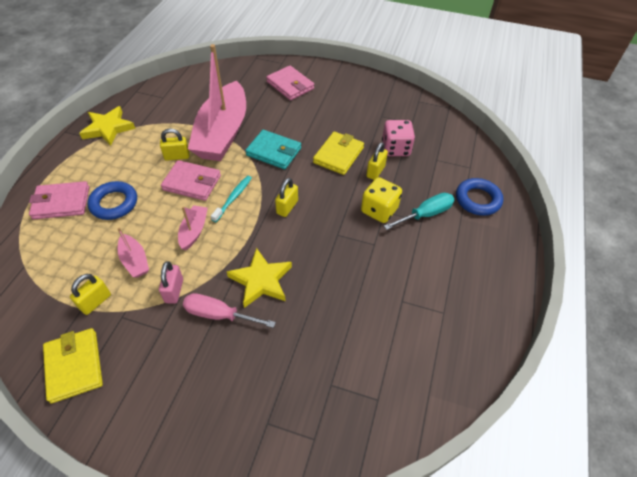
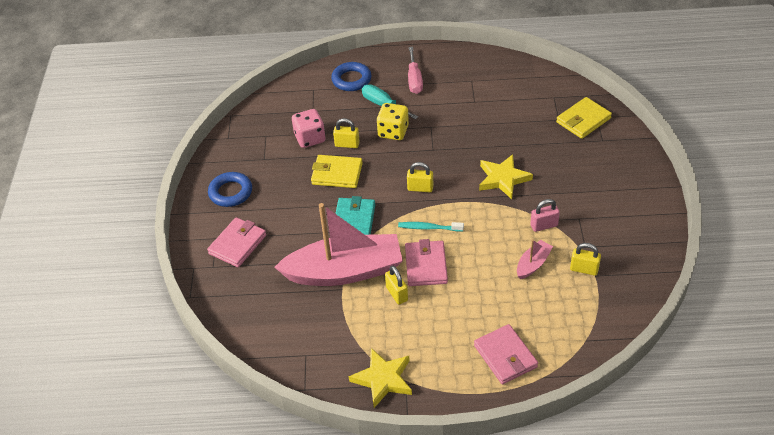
camera: 105 degrees left, 5 degrees down
yellow wallet [43,328,103,403] -> yellow wallet moved to [556,97,612,139]
blue ring [88,181,137,220] -> blue ring moved to [208,172,252,207]
pink boat [178,205,208,251] -> none
pink screwdriver [183,293,276,328] -> pink screwdriver moved to [408,47,423,94]

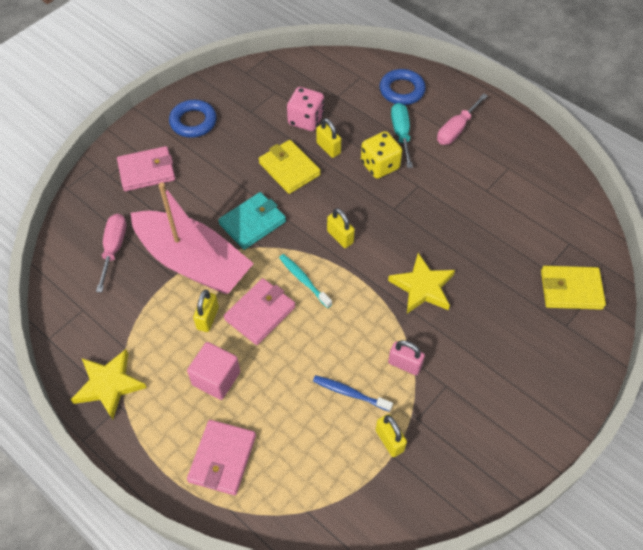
camera: 40 degrees right, 10 degrees up
pink boat [517,239,553,279] -> blue toothbrush [313,375,393,412]
none -> pink screwdriver [96,214,126,292]
none -> pink cube [187,342,240,400]

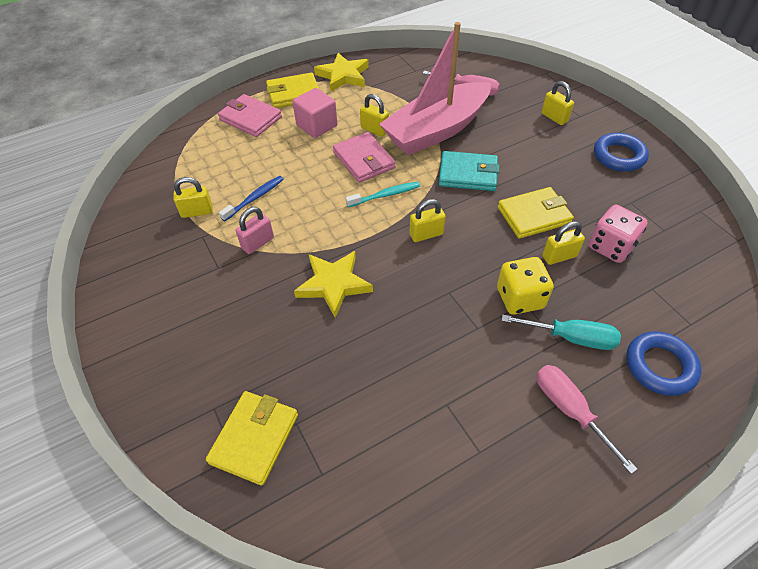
camera: 110 degrees right, 5 degrees down
pink wallet [117,146,175,191] -> yellow padlock [542,81,574,125]
turquoise wallet [218,192,286,250] -> turquoise wallet turned 60 degrees counterclockwise [439,151,500,191]
none -> yellow wallet [266,73,319,108]

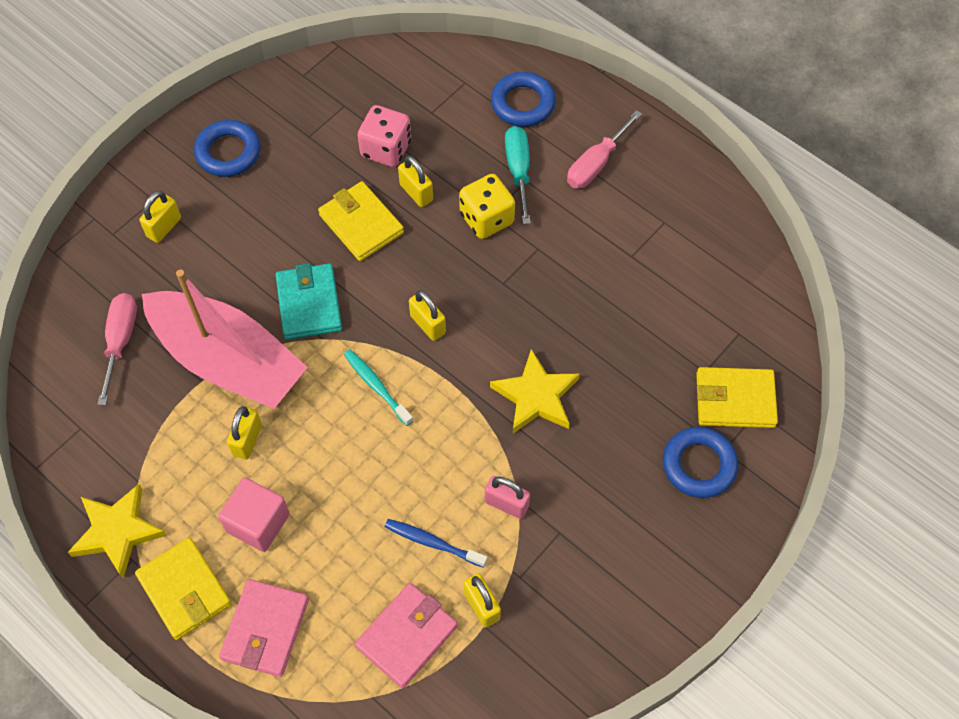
camera: 110 degrees left, 10 degrees up
pink wallet [333,132,396,183] -> pink wallet moved to [355,583,458,688]
none -> blue ring [663,427,738,498]

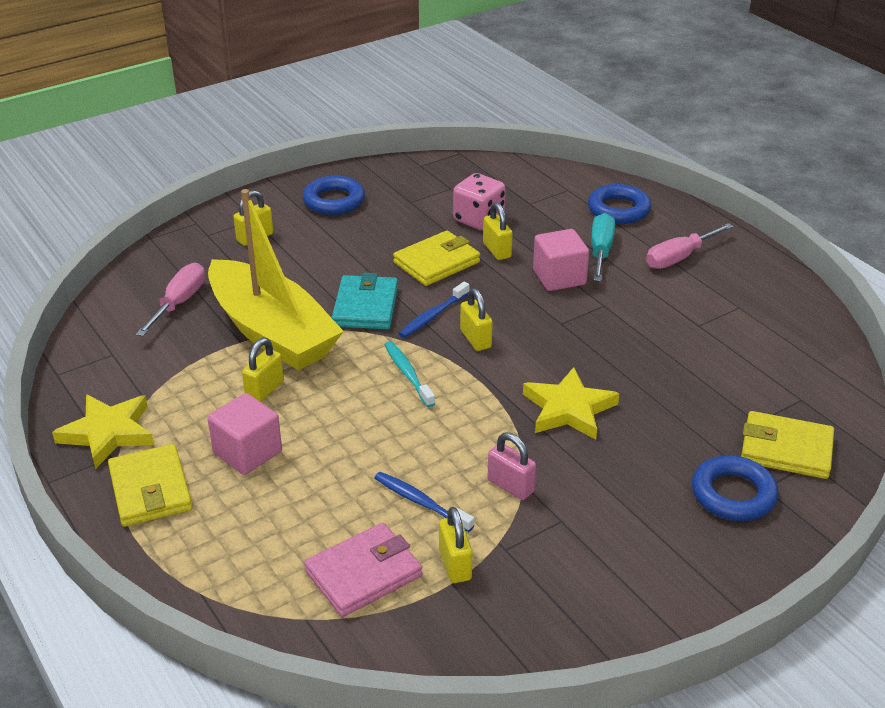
camera: 15 degrees right, 25 degrees down
pink boat [142,270,308,409] -> yellow boat [208,189,344,370]
pink wallet [219,579,309,677] -> none
yellow wallet [318,181,404,261] -> yellow wallet turned 75 degrees clockwise [393,231,480,286]
yellow dice [459,174,515,239] -> pink cube [533,229,589,291]
none -> blue toothbrush [399,282,469,338]

